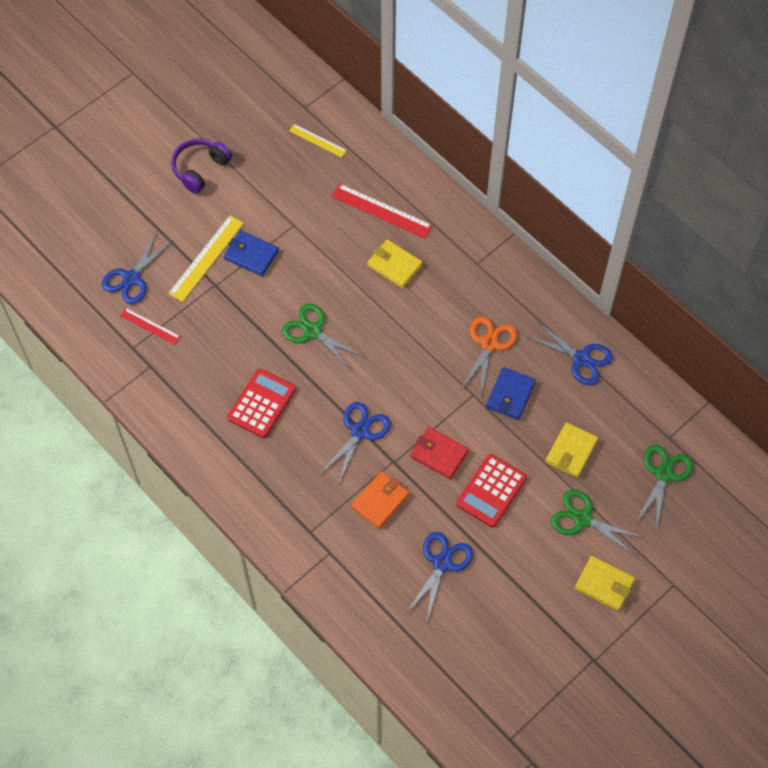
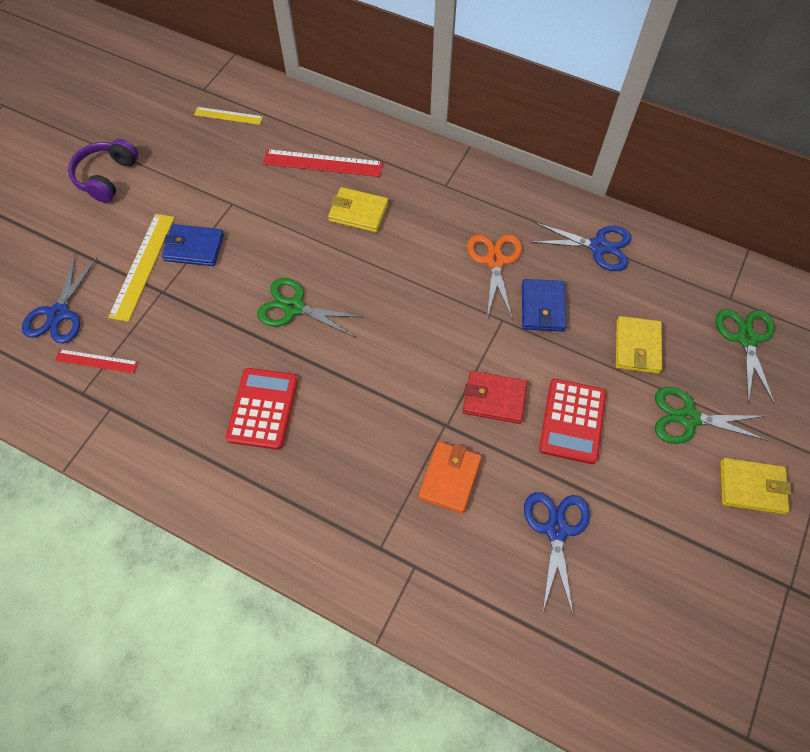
camera: 20 degrees left, 0 degrees up
blue scissors [320,402,391,483] -> none

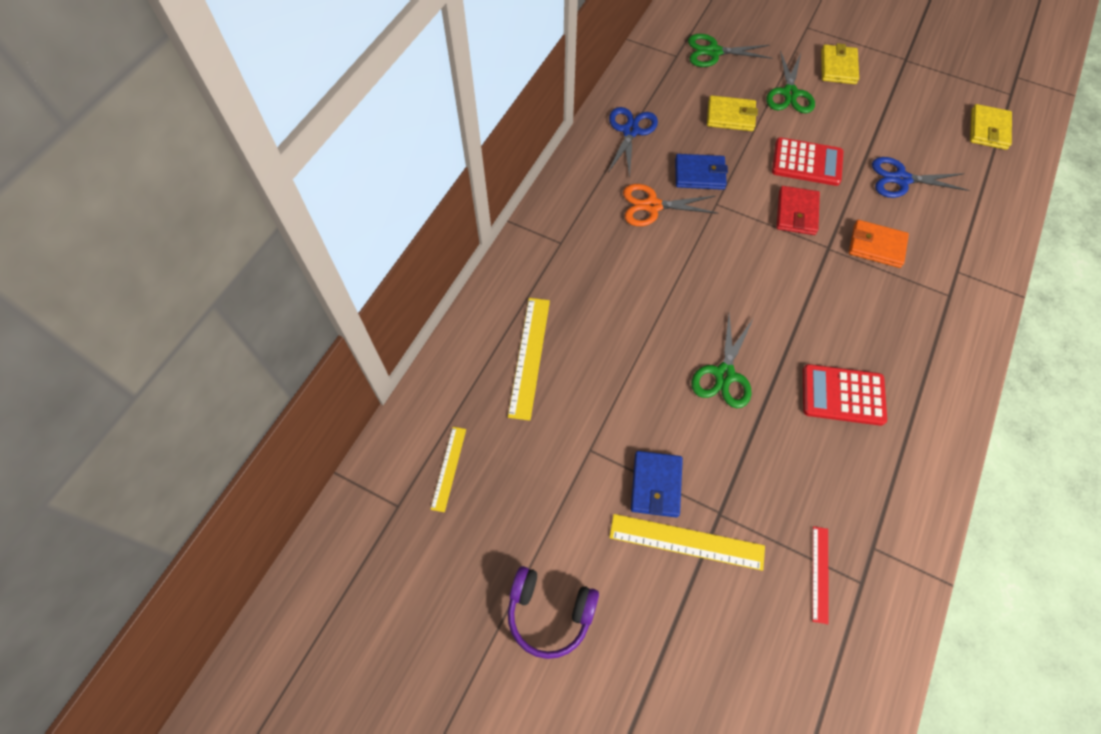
camera: 90 degrees left, 0 degrees up
blue scissors [22,254,97,344] -> none
red ruler [263,149,383,177] -> yellow ruler [508,298,550,421]
yellow wallet [328,187,388,233] -> yellow wallet moved to [970,104,1012,150]

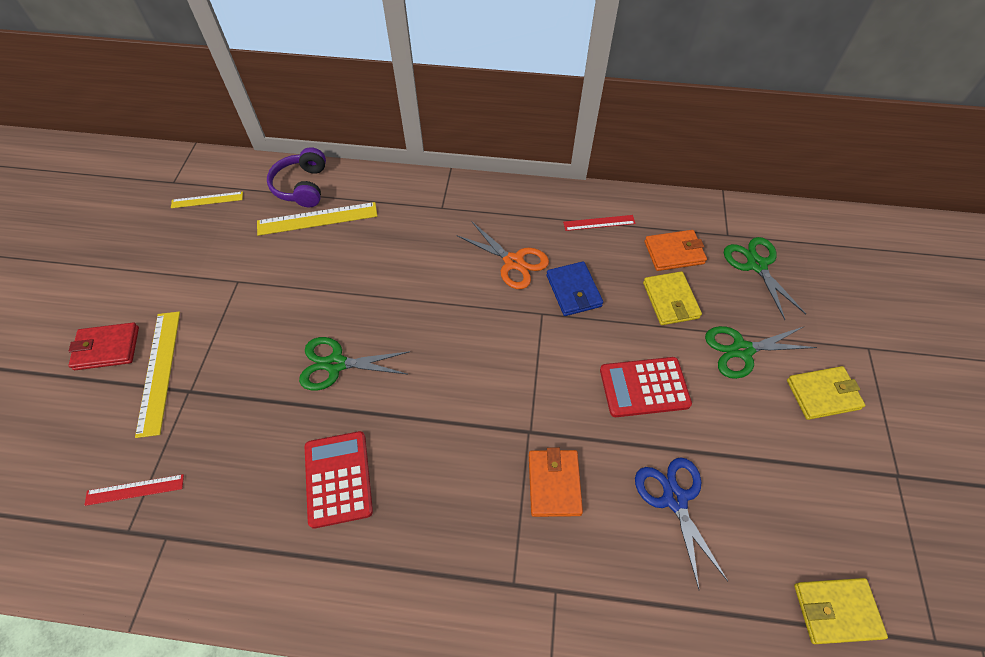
camera: 70 degrees right, 5 degrees down
purple headphones [508,566,599,659] -> purple headphones moved to [267,147,326,207]
blue scissors [608,107,658,178] -> red ruler [563,215,636,231]
orange scissors [623,184,719,226] -> orange scissors turned 150 degrees clockwise [458,221,549,289]
blue wallet [631,451,683,518] -> none
red calculator [772,138,843,186] -> red calculator turned 90 degrees clockwise [600,357,692,417]
red wallet [777,186,820,235] -> red wallet moved to [68,322,139,370]
none -> orange wallet [645,230,707,271]

